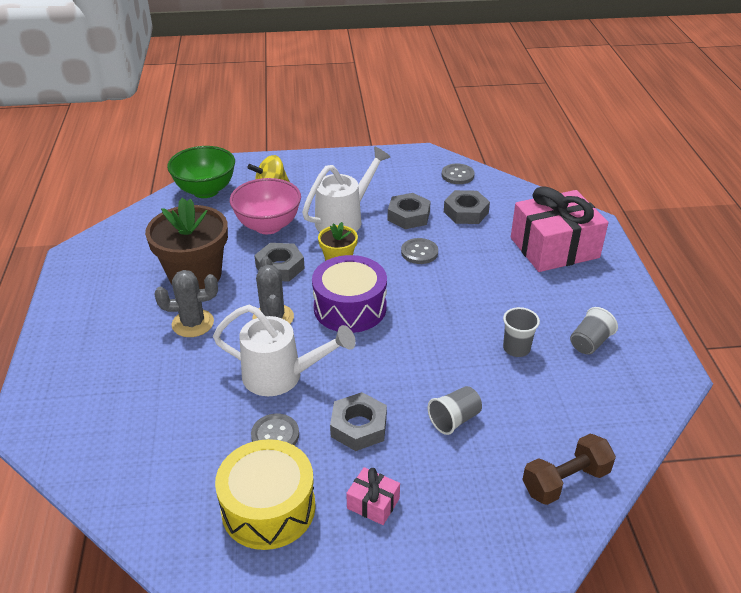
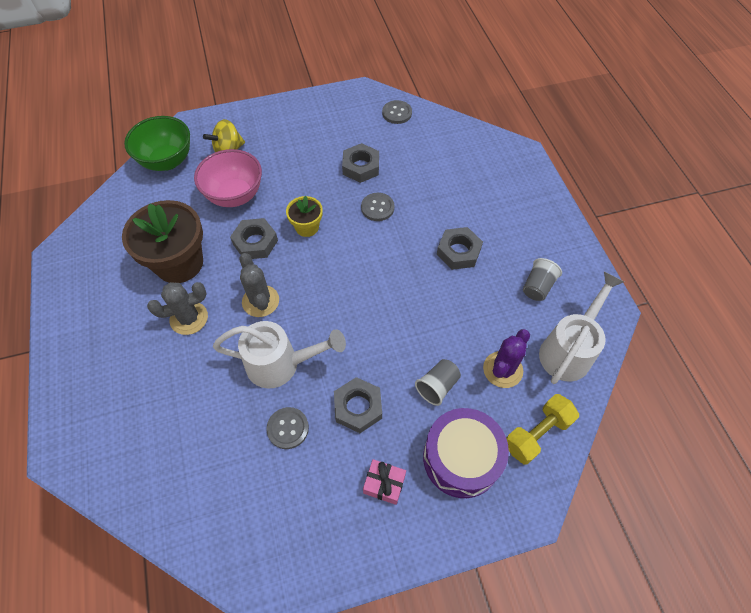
camera: 10 degrees left, 20 degrees up
yellow drum [215,439,316,550] -> none
white watering can [302,147,390,232] -> white watering can moved to [539,272,624,384]
purple drum [312,255,387,333] -> purple drum moved to [423,408,509,498]
grey nut [444,190,490,224] -> grey nut moved to [437,227,483,270]
grey cup [503,307,540,357] -> none
pink gift [511,186,608,272] -> none
brown dumbbell [522,434,616,505] -> yellow dumbbell [506,394,579,465]
none -> purple cactus [483,329,530,388]

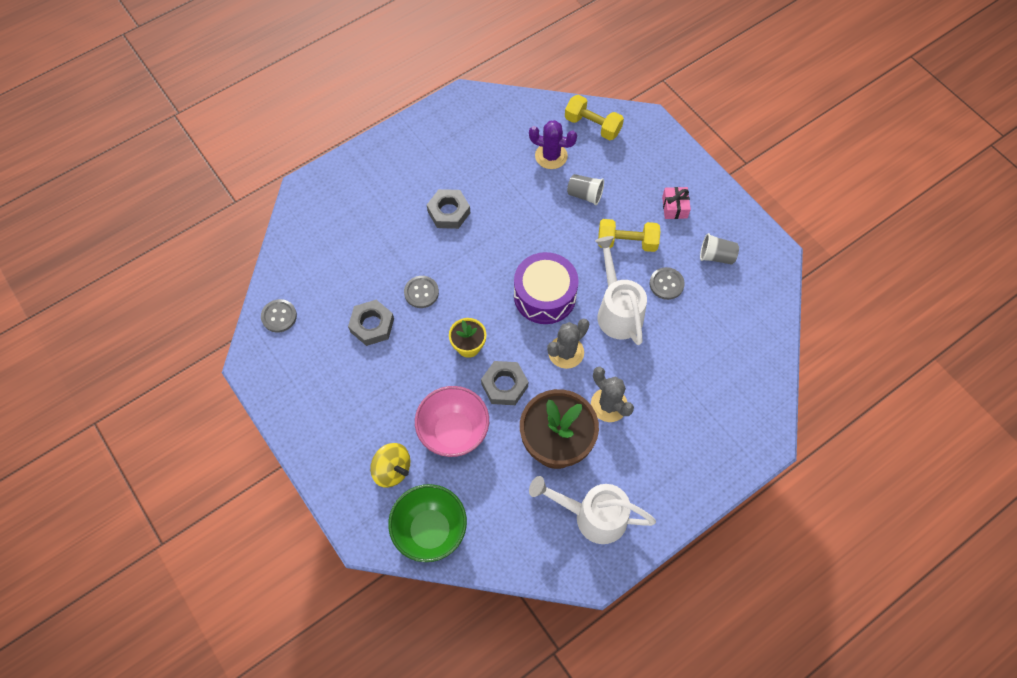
camera: 110 degrees left, 5 degrees up
grey nut [334,377,382,433] -> yellow dumbbell [598,219,660,252]
purple drum [423,408,509,498] -> purple drum moved to [514,252,579,324]
grey cup [523,258,562,301] -> grey cup moved to [700,233,739,264]
white watering can [539,272,624,384] -> white watering can moved to [529,476,656,544]

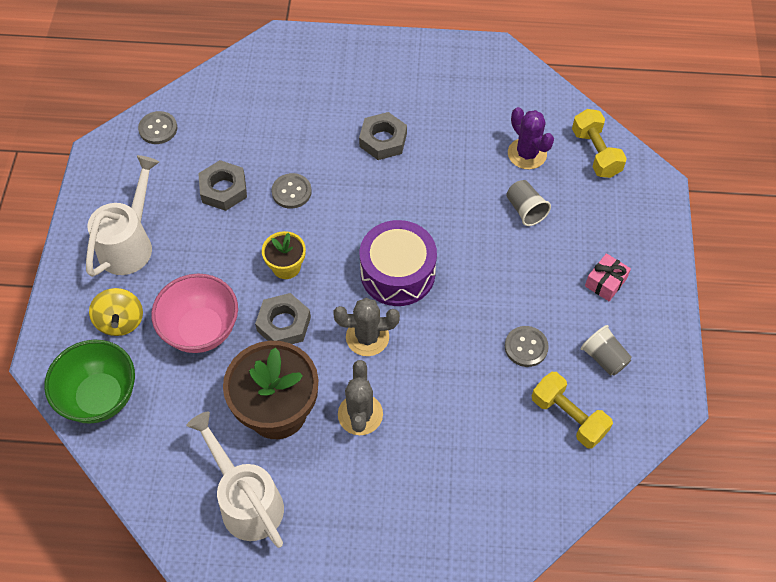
camera: 40 degrees right, 5 degrees down
white watering can [595,236,647,345] -> white watering can moved to [86,155,159,277]
yellow dumbbell [598,219,660,252] -> yellow dumbbell moved to [532,372,613,449]

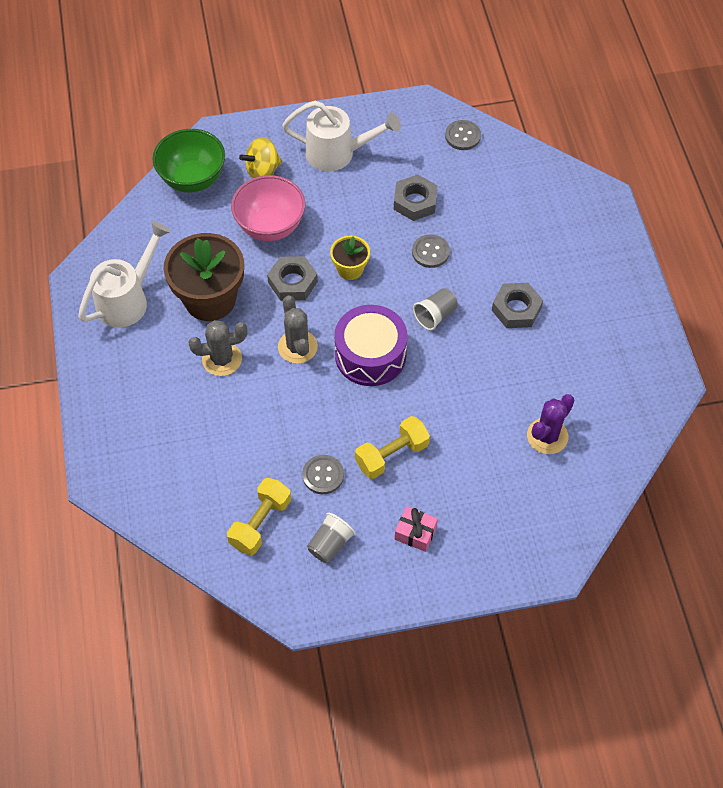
camera: 75 degrees right, 0 degrees up
grey cup [507,180,551,226] -> grey cup moved to [413,288,458,330]
yellow dumbbell [572,109,627,178] -> yellow dumbbell moved to [355,416,430,479]

